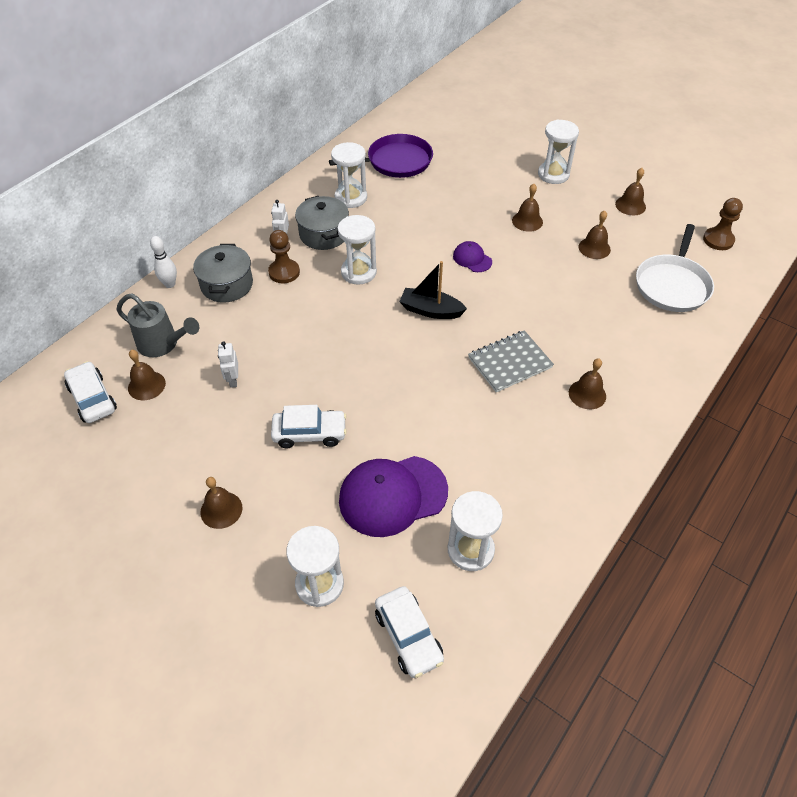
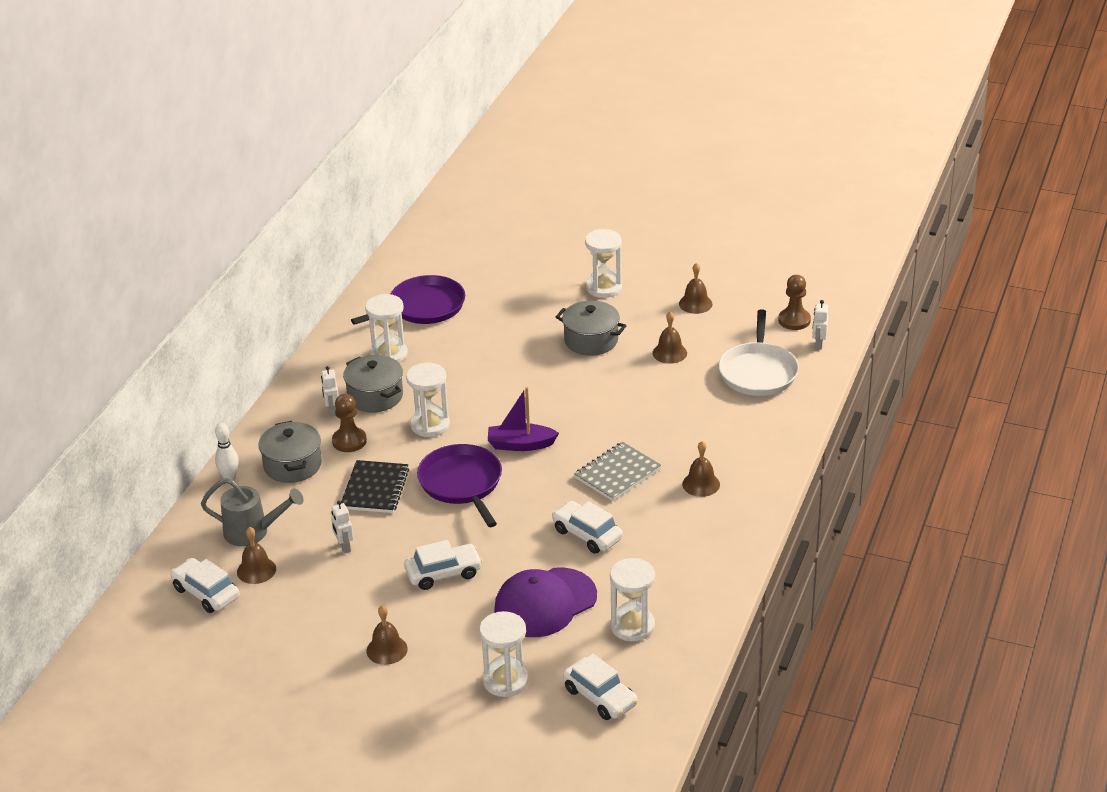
camera: 15 degrees left, 15 degrees down
black boat [399,261,467,319] -> purple boat [488,387,559,451]
purple cap [453,241,492,272] -> none
brown bell [512,184,543,232] -> grey pot [556,301,626,356]
none -> black notebook [341,460,409,513]
none -> purple pan [417,444,502,527]
none -> white car [552,501,623,554]
none -> white robot [812,300,828,350]

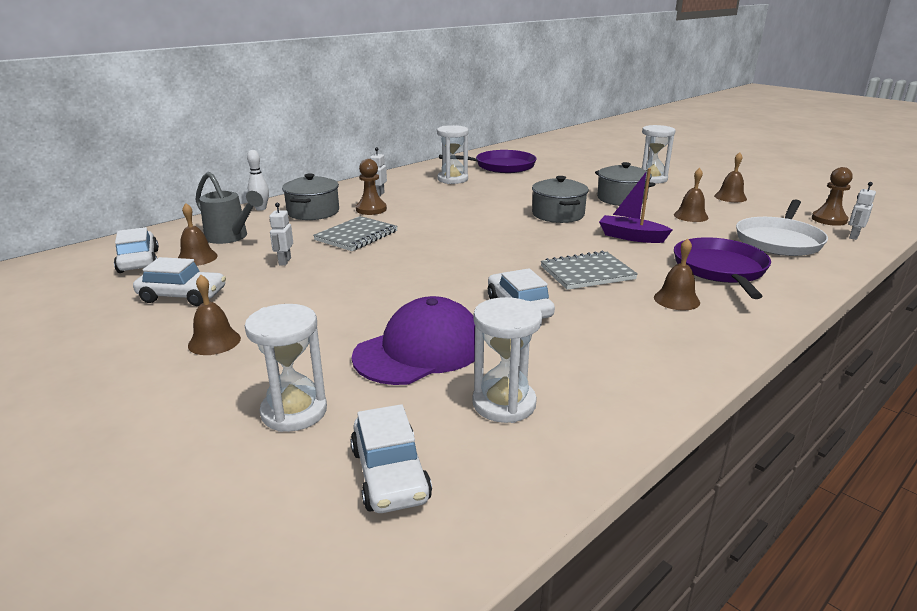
camera: 25 degrees right, 10 degrees down
black notebook [341,460,409,513] -> grey notebook [313,216,398,251]
grey pot [343,355,403,412] -> grey pot moved to [532,176,589,223]
white car [404,540,483,590] -> white car moved to [133,257,226,306]
white hourglass [406,363,450,437] -> none
purple pan [417,444,502,527] -> purple pan moved to [674,237,771,299]
purple boat [488,387,559,451] -> purple boat moved to [599,168,672,243]
purple cap [494,567,597,637] -> purple cap turned 150 degrees clockwise [351,296,475,385]

